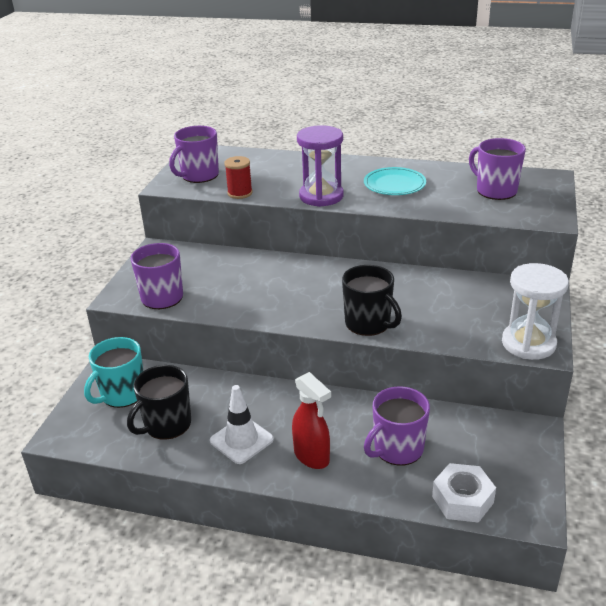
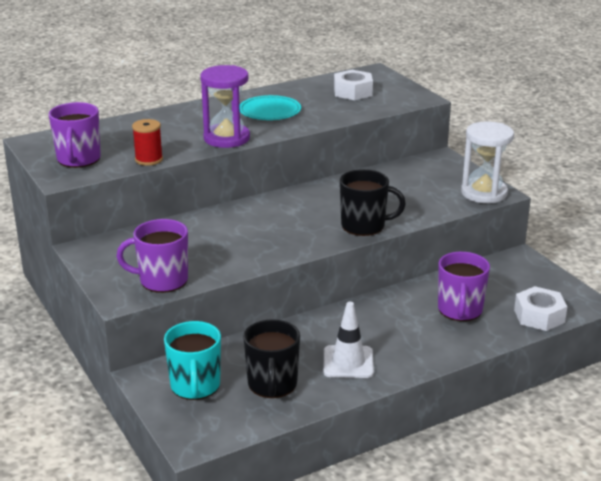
camera: 45 degrees left, 5 degrees down
red spray bottle [292,372,331,469] -> none
purple mug [469,138,526,200] -> white nut [334,70,373,100]

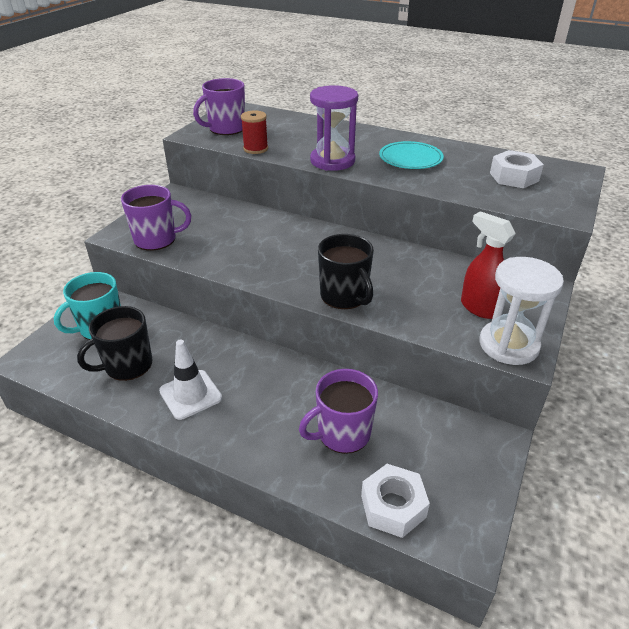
camera: 55 degrees right, 10 degrees up
purple mug [116,219,188,293] -> purple mug turned 120 degrees clockwise [121,185,191,251]
none -> red spray bottle [461,211,516,319]

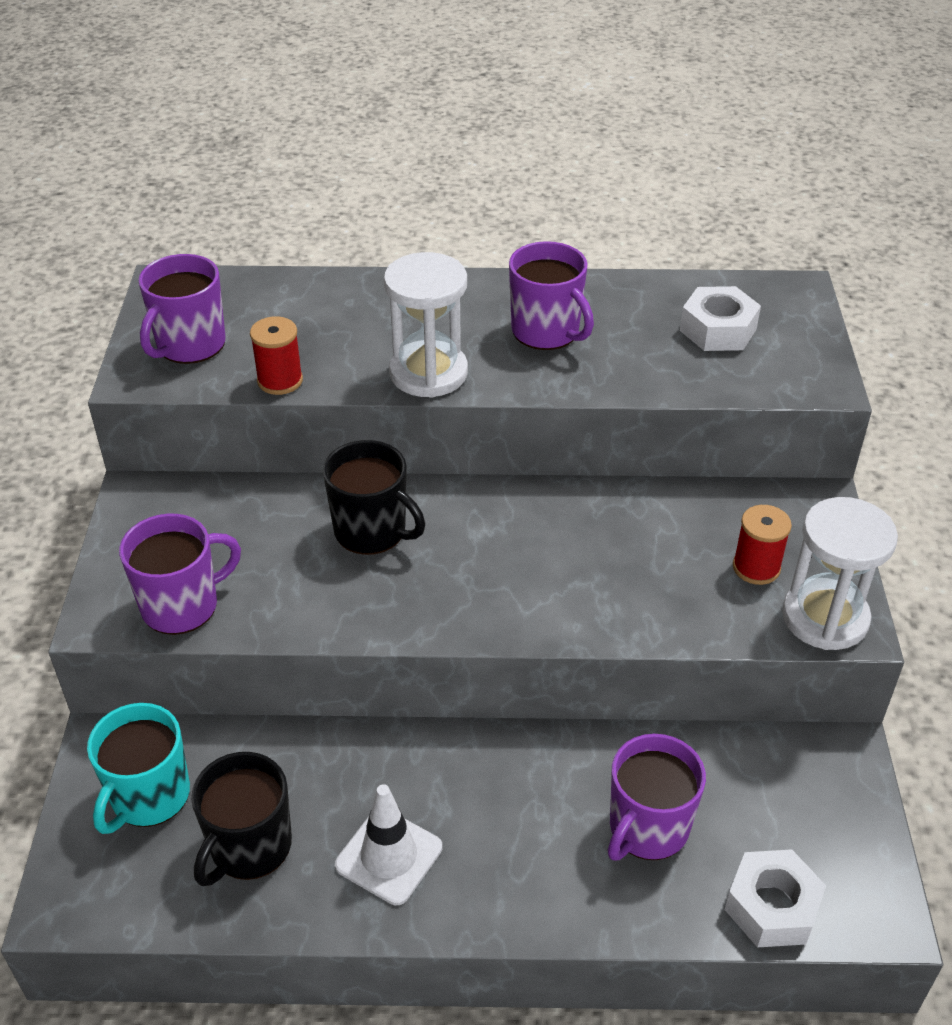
camera: 25 degrees left, 5 degrees up
purple hourglass [310,85,358,171] -> white hourglass [384,252,468,398]
black mug [318,234,374,309] -> black mug moved to [323,440,425,555]
turquoise plate [379,141,444,169] -> purple mug [509,241,594,350]
red spray bottle [461,211,516,319] -> red spool [733,505,792,585]

